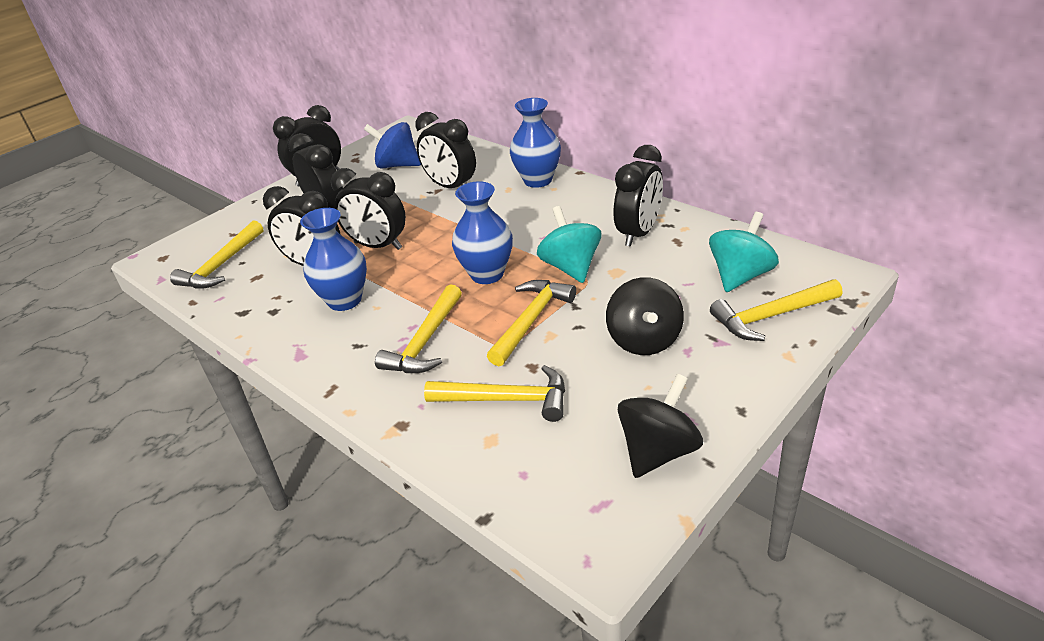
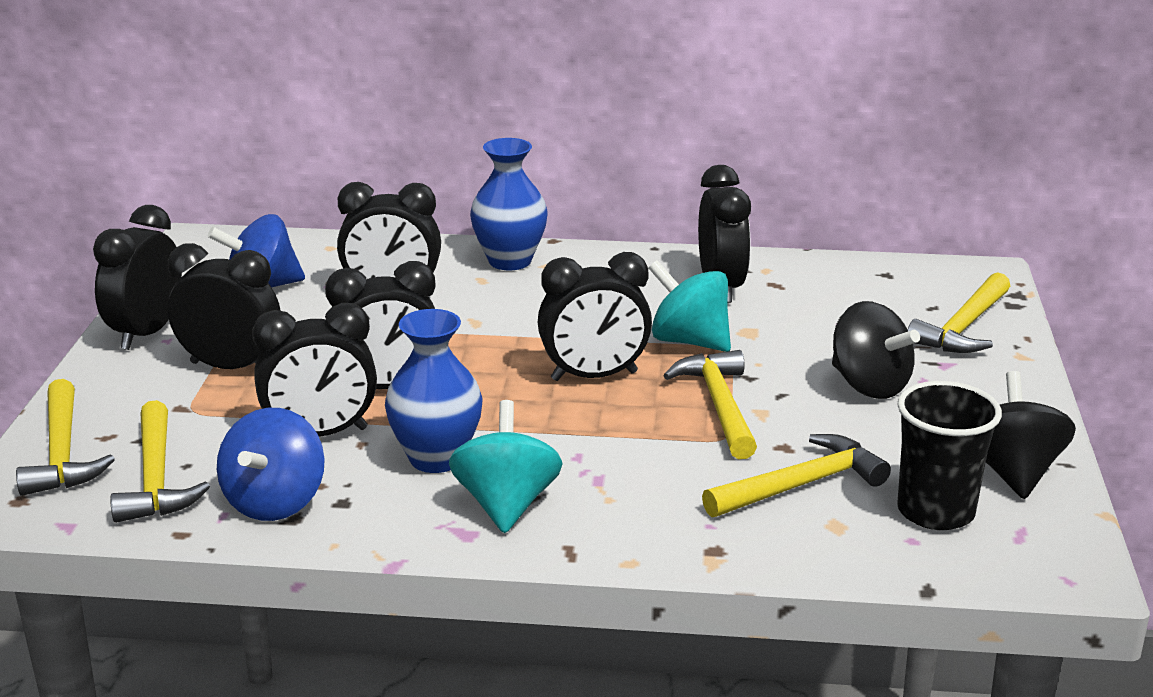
camera: 40 degrees left, 10 degrees down
yellow hammer [375,284,462,373] -> yellow hammer moved to [16,379,115,496]
blue vase [452,181,513,284] -> black clock [538,252,652,381]
turquoise spinning top [709,212,779,292] -> turquoise spinning top moved to [449,400,563,533]
none -> blue spinning top [217,408,325,521]
none -> black cup [897,381,1002,530]

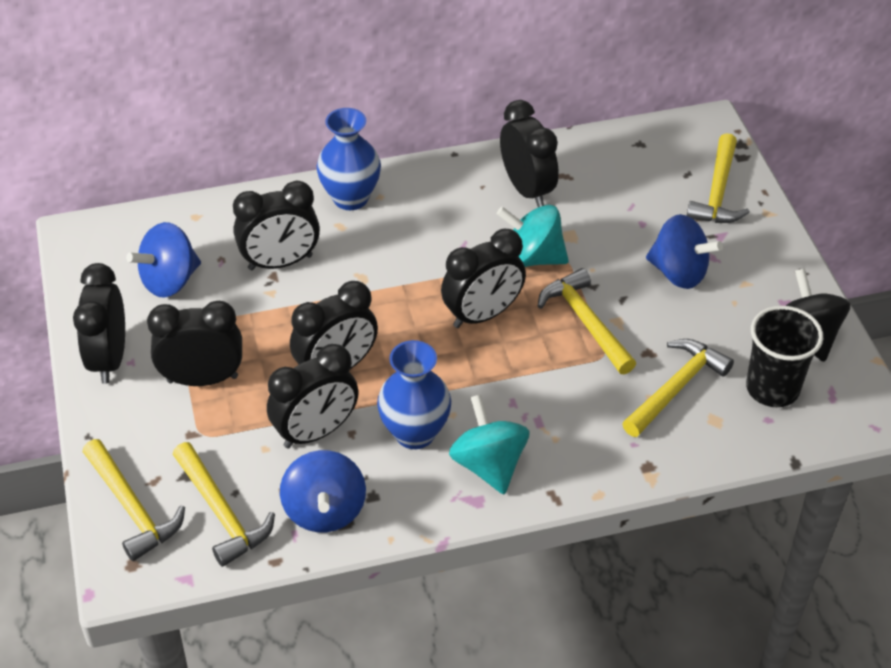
camera: 20 degrees left, 20 degrees up
black spinning top [832,301,920,399] -> blue spinning top [646,214,723,289]

